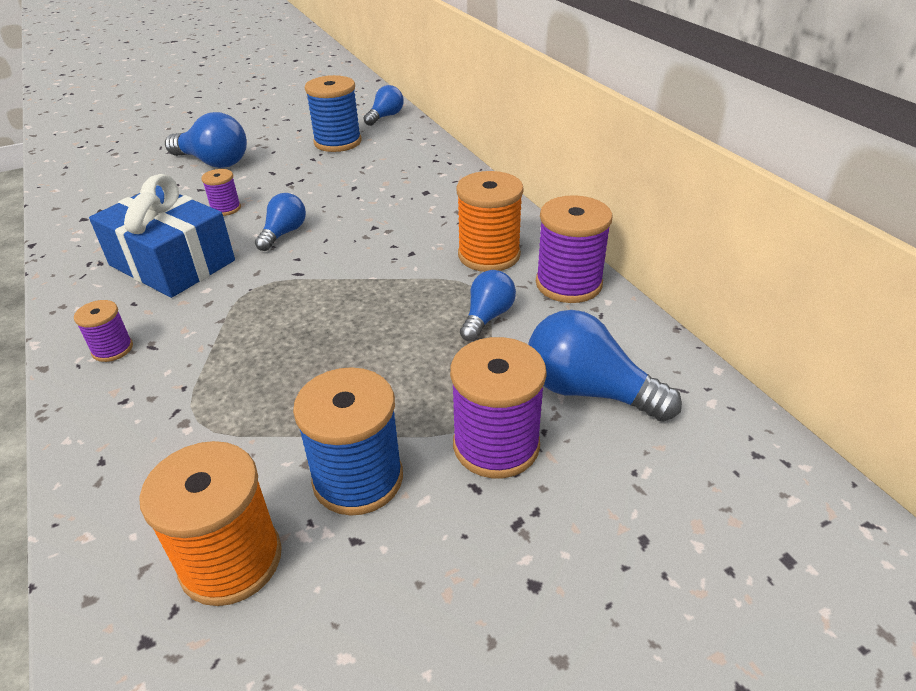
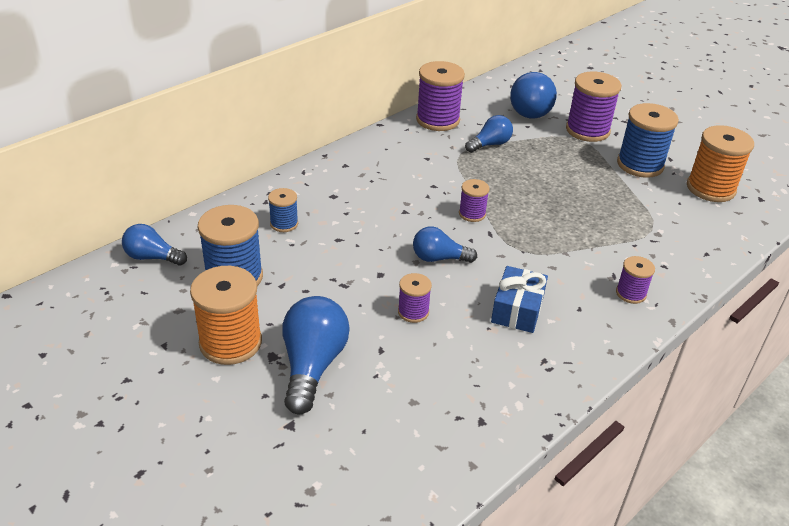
camera: 110 degrees left, 0 degrees up
blue gift [89,174,235,298] -> blue gift [491,266,548,333], size x0.58
orange spool [456,171,524,272] -> orange spool moved to [190,266,262,365]
blue light bulb [460,270,516,341] -> blue light bulb turned 135 degrees clockwise [465,115,513,153]
none -> blue spool [268,188,298,232]
none -> purple spool [459,179,490,222]

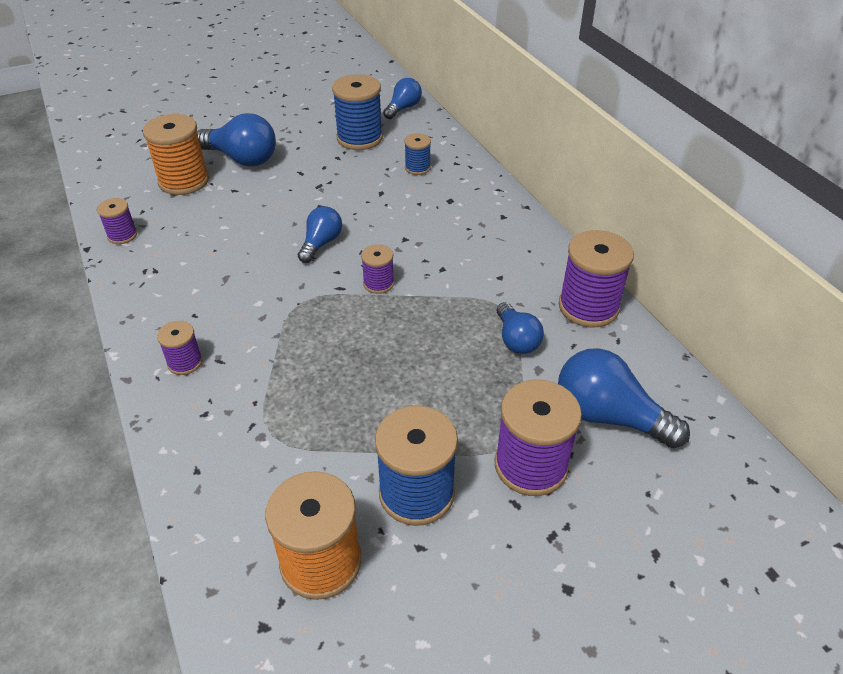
camera: 110 degrees right, 5 degrees up
orange spool [190,266,262,365] -> orange spool moved to [143,114,209,195]
purple spool [398,273,432,323] -> purple spool moved to [97,198,137,244]
blue gift [491,266,548,333] -> none

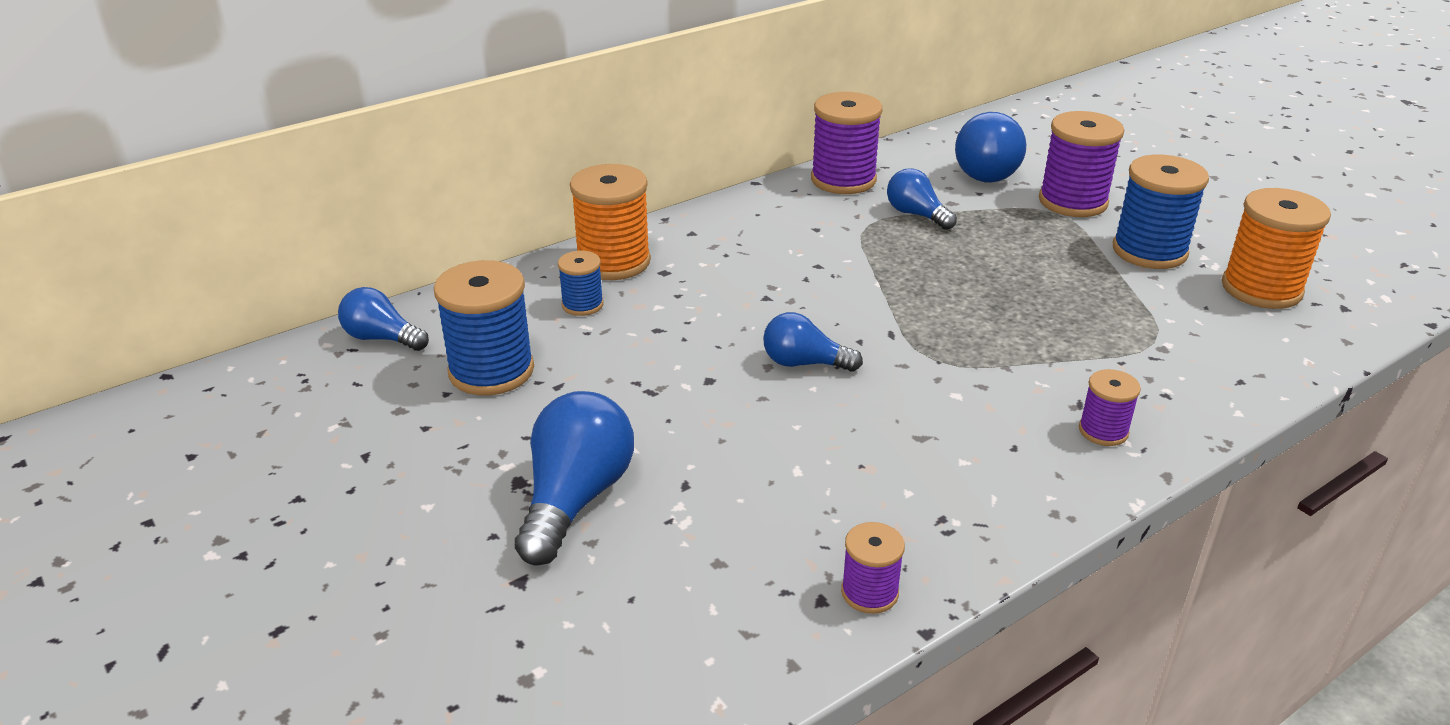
camera: 100 degrees left, 10 degrees down
orange spool [143,114,209,195] -> orange spool moved to [570,164,651,280]
purple spool [361,244,394,294] -> none
blue light bulb [497,302,544,354] -> blue light bulb turned 105 degrees counterclockwise [887,168,957,230]

